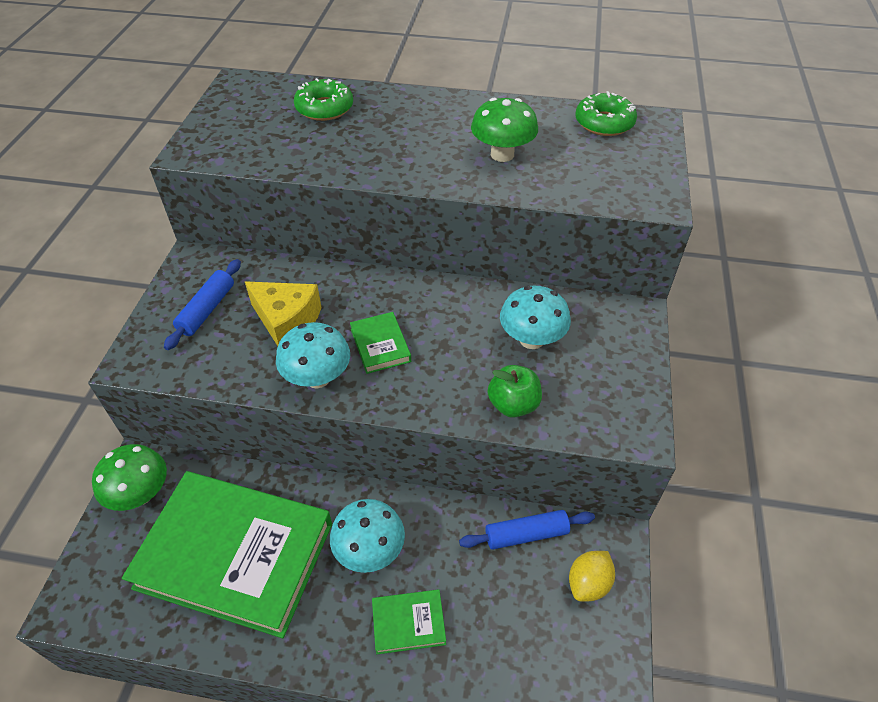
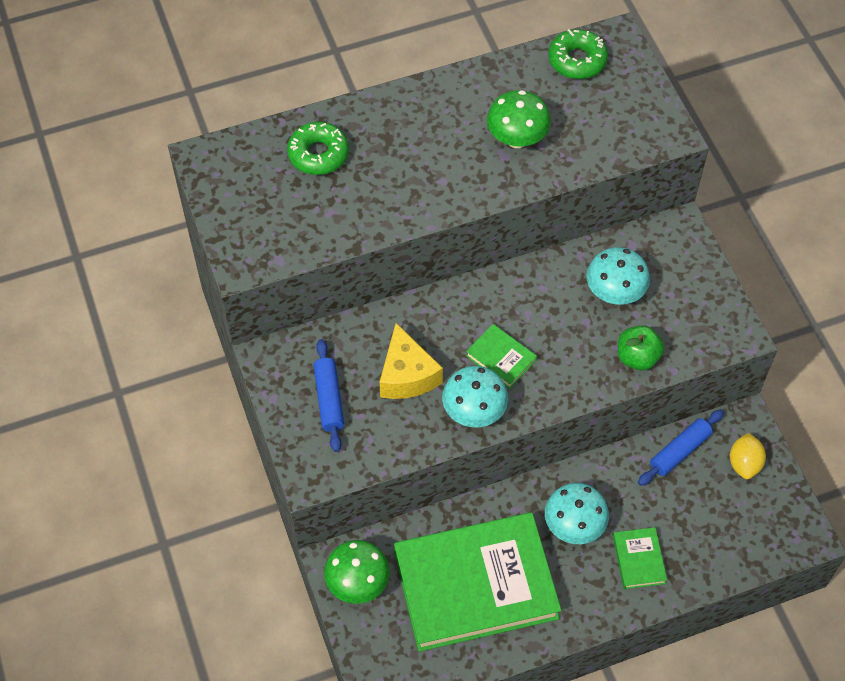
camera: 30 degrees left, 10 degrees up
yellow cheese [245,282,322,346] -> yellow cheese turned 75 degrees clockwise [379,323,443,399]
green book [372,589,446,654] -> green book turned 60 degrees counterclockwise [613,527,667,589]

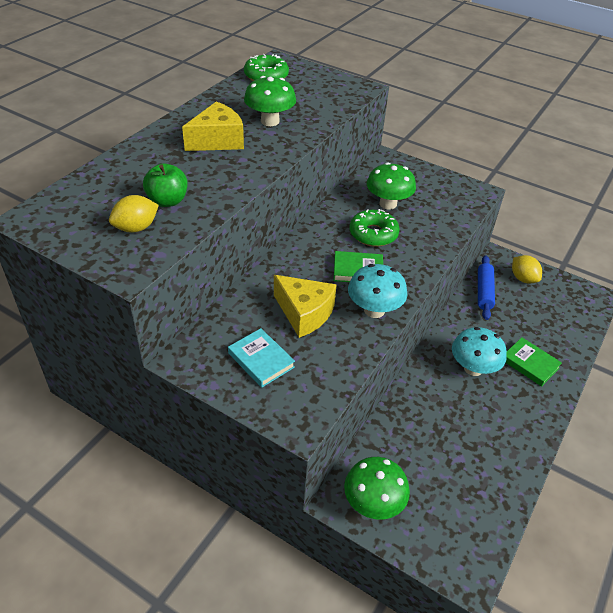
camera: 40 degrees left, 15 degrees down
green donut [287,122,349,175] -> green donut moved to [349,209,400,247]
blue rolling pin [313,339,344,452] -> turquoise book [228,328,295,388]
green book [394,512,562,652] -> none
turquoise mushroom [586,247,650,305] -> green mushroom [366,162,416,210]
green apple [618,325,664,370] -> green apple moved to [143,163,188,207]
none -> yellow lemon [109,195,159,233]
none -> yellow cheese [182,102,244,151]

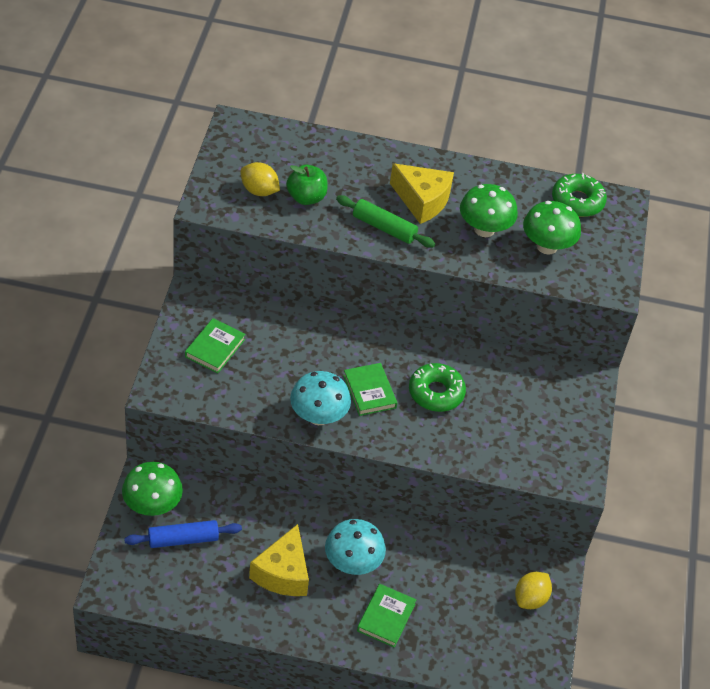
camera: 65 degrees right, 5 degrees up
turquoise book [228,328,295,388] -> green book [185,318,245,373]
yellow cheese [274,275,337,338] -> yellow cheese moved to [249,524,309,596]
green mushroom [366,162,416,210] -> green mushroom moved to [523,201,581,255]
blue rolling pin [478,255,495,320] -> blue rolling pin moved to [124,520,242,548]
none -> green rolling pin [336,195,435,248]

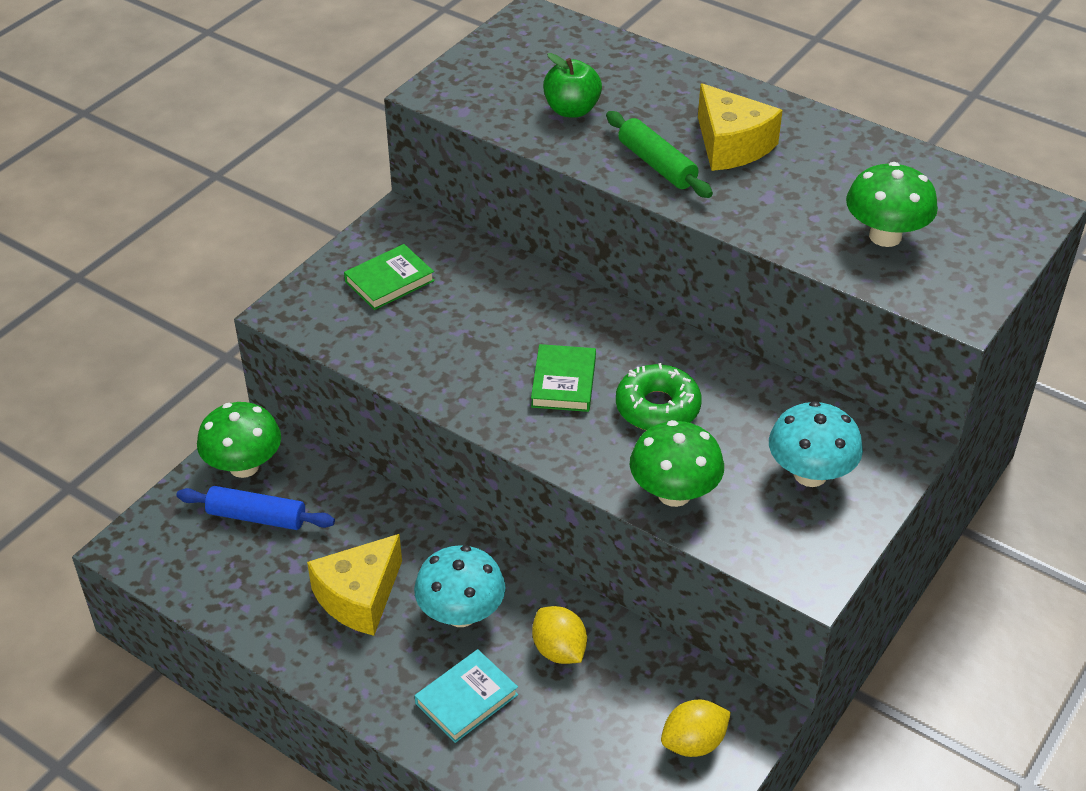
camera: 30 degrees right, 5 degrees down
yellow lemon [240,162,280,196] -> yellow lemon moved to [532,606,587,664]
turquoise mushroom [290,371,351,425] -> turquoise mushroom moved to [769,401,863,487]
green book [357,584,416,648] -> turquoise book [415,649,518,743]
green mushroom [460,184,518,237] -> green mushroom moved to [630,420,724,507]
green donut [552,173,607,217] -> none

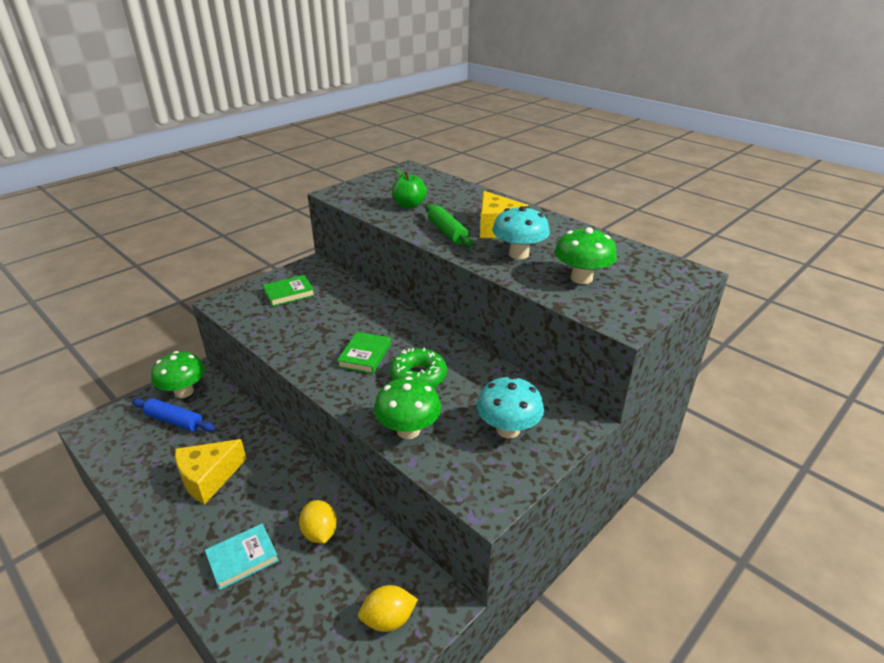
camera: 10 degrees right, 10 degrees down
turquoise mushroom [414,545,506,627] -> turquoise mushroom moved to [492,206,550,259]

